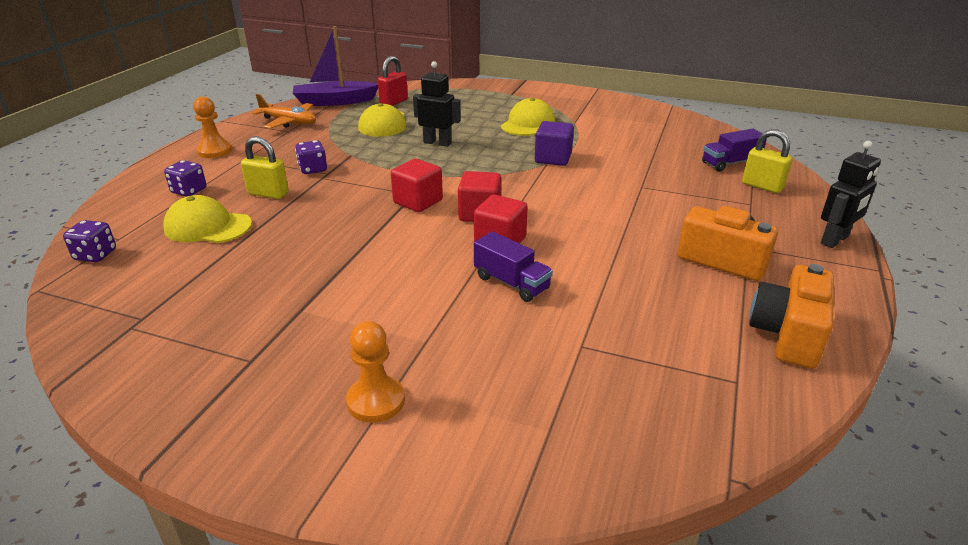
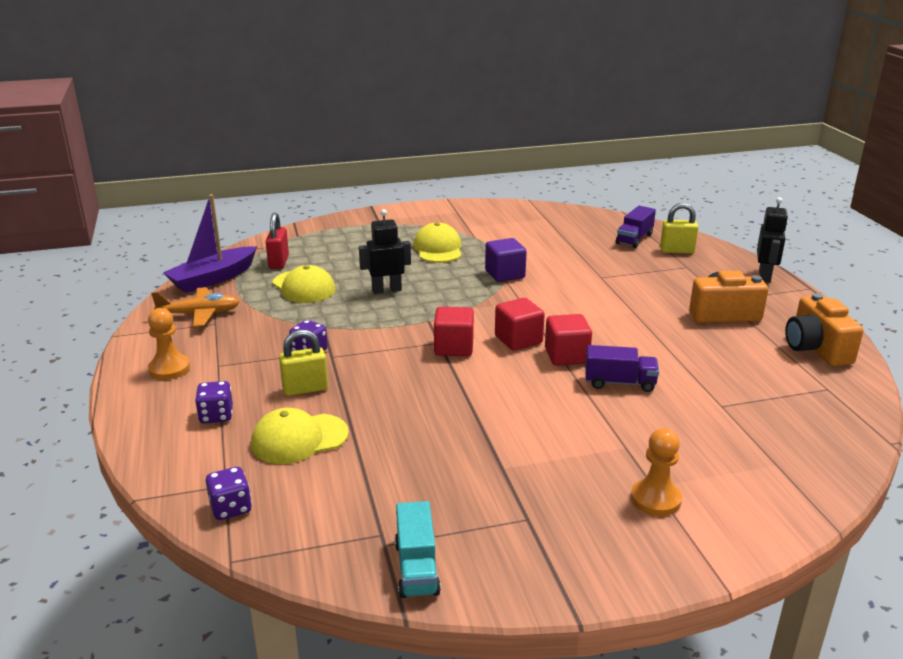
camera: 35 degrees left, 5 degrees down
none -> turquoise truck [395,501,441,598]

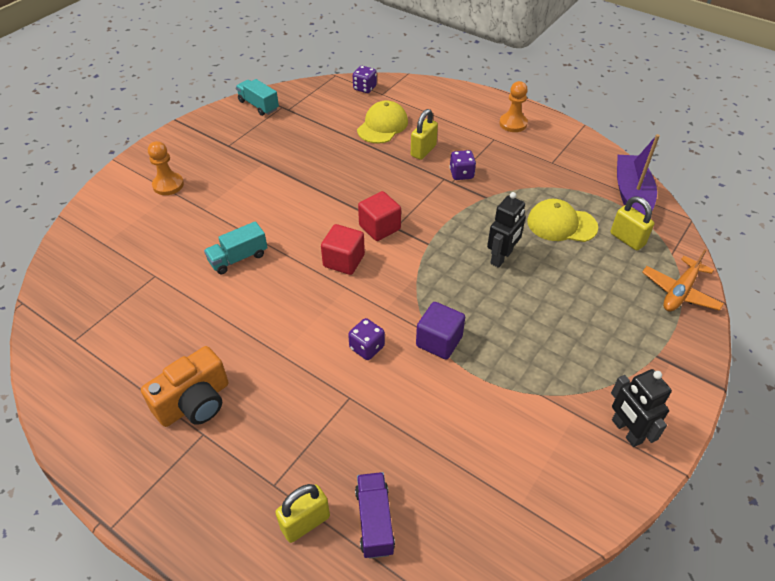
camera: 140 degrees right, 20 degrees up
orange plane [151,287,240,327] -> orange plane moved to [642,249,724,312]
purple dice [195,381,233,424] -> purple dice moved to [348,318,385,360]
red padlock [266,212,289,269] -> yellow padlock [610,196,654,250]
yellow cap [413,222,462,263] -> none
red cube [545,314,592,366] -> none
purple truck [585,345,659,392] -> turquoise truck [204,221,268,275]
black robot [757,197,788,283] -> black robot moved to [611,369,672,447]
orange camera [785,293,864,366] -> none

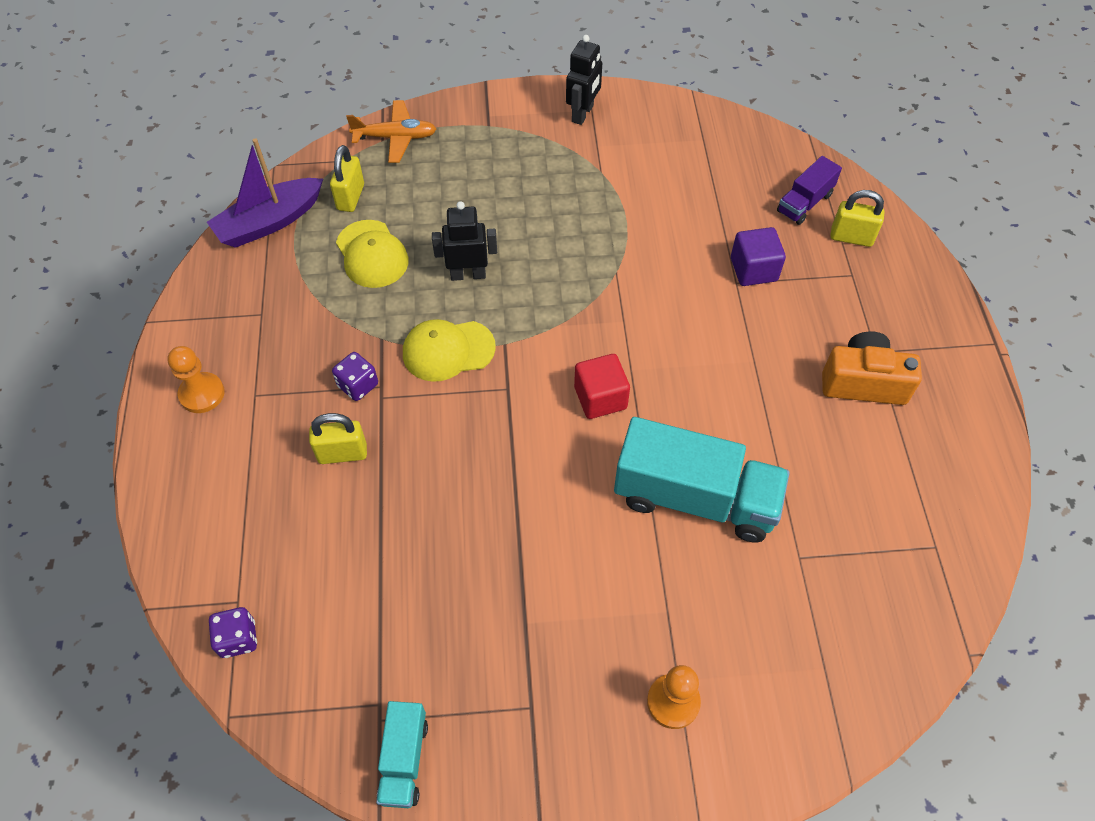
camera: 130 degrees left, 10 degrees up
turquoise truck [204,221,268,275] -> turquoise truck [614,417,790,542], size x1.95
purple dice [348,318,385,360] -> none
yellow cap [357,100,408,144] -> yellow cap moved to [403,319,496,382]
red cube [358,191,401,241] -> none
purple cube [416,302,465,359] -> purple cube moved to [731,227,786,286]

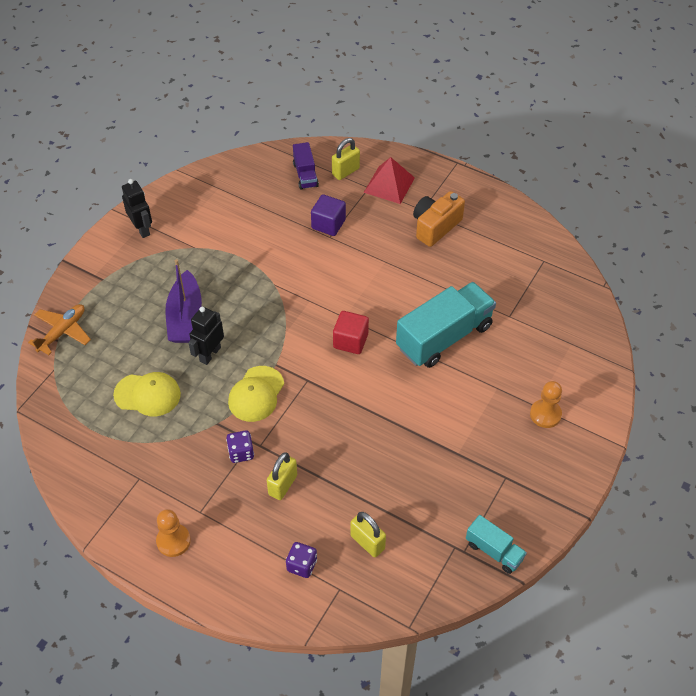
camera: 55 degrees left, 5 degrees down
purple boat [207,138,323,248] -> purple boat moved to [165,259,202,343]
purple dice [209,607,257,658] -> purple dice moved to [286,542,317,578]
yellow padlock [330,145,364,212] -> yellow padlock moved to [350,512,386,557]
none -> red pyramid [364,157,415,204]

